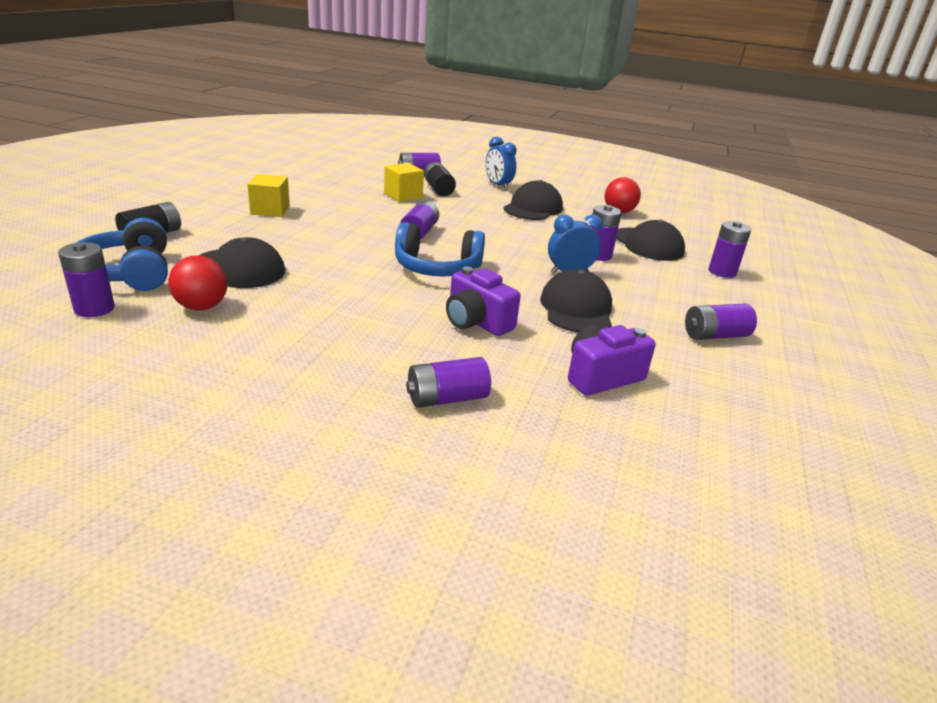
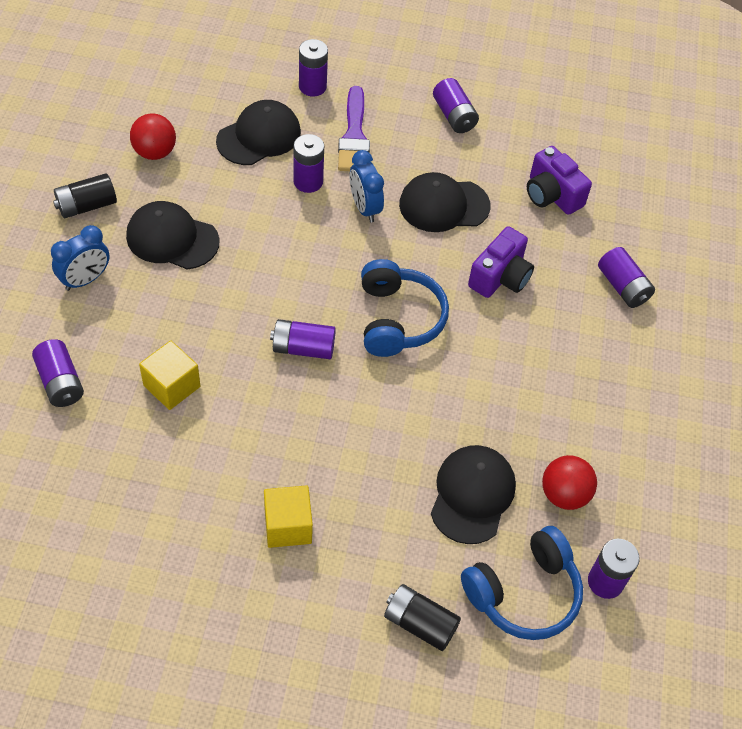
camera: 100 degrees left, 25 degrees up
black battery [424,162,456,196] -> black battery moved to [53,173,117,218]
none -> purple brush [338,86,370,171]

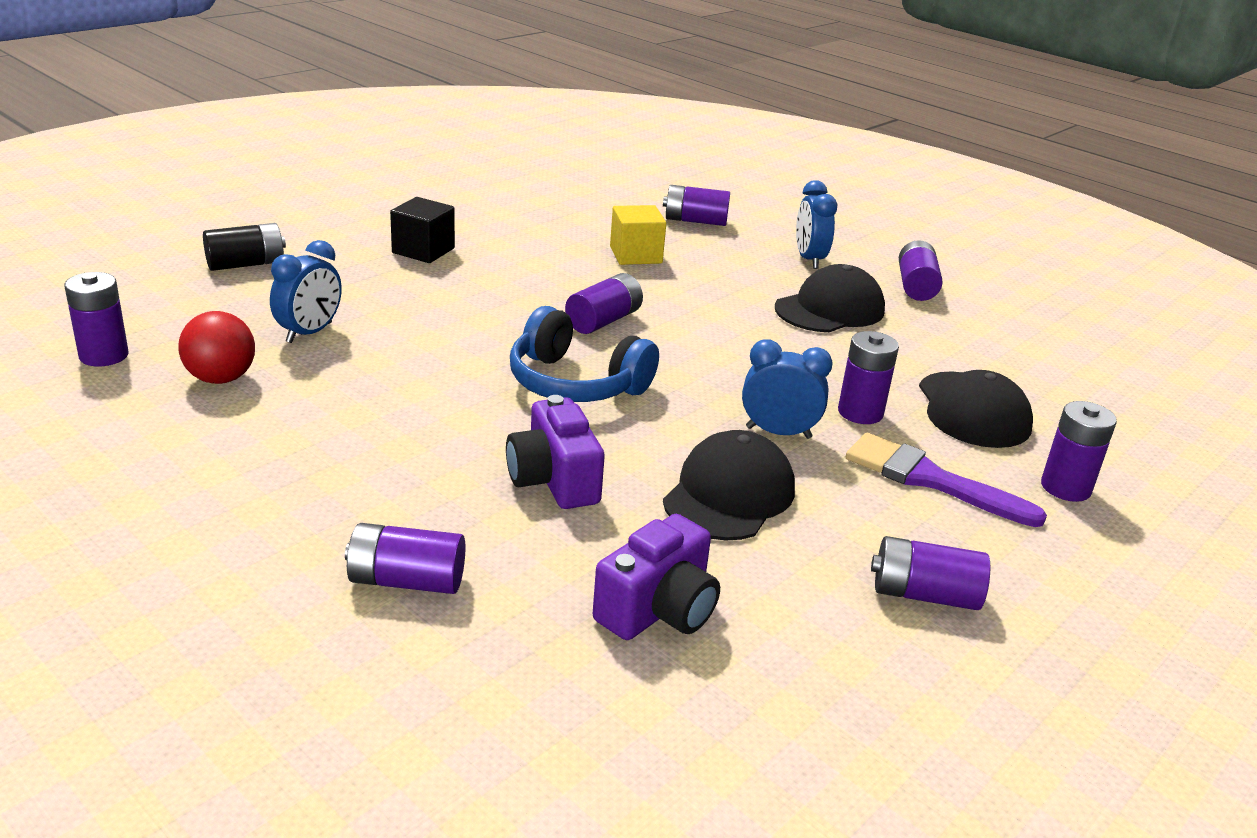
camera: 125 degrees right, 25 degrees down
black battery [53,173,117,218] -> purple battery [899,240,943,301]
red ball [130,114,176,160] -> none
yellow cube [264,485,313,548] -> black cube [390,197,455,263]
black cap [431,445,516,544] -> blue clock [270,240,342,343]
blue headphones [461,526,583,640] -> none
purple camera [527,146,592,215] -> purple camera turned 135 degrees clockwise [593,514,720,640]

